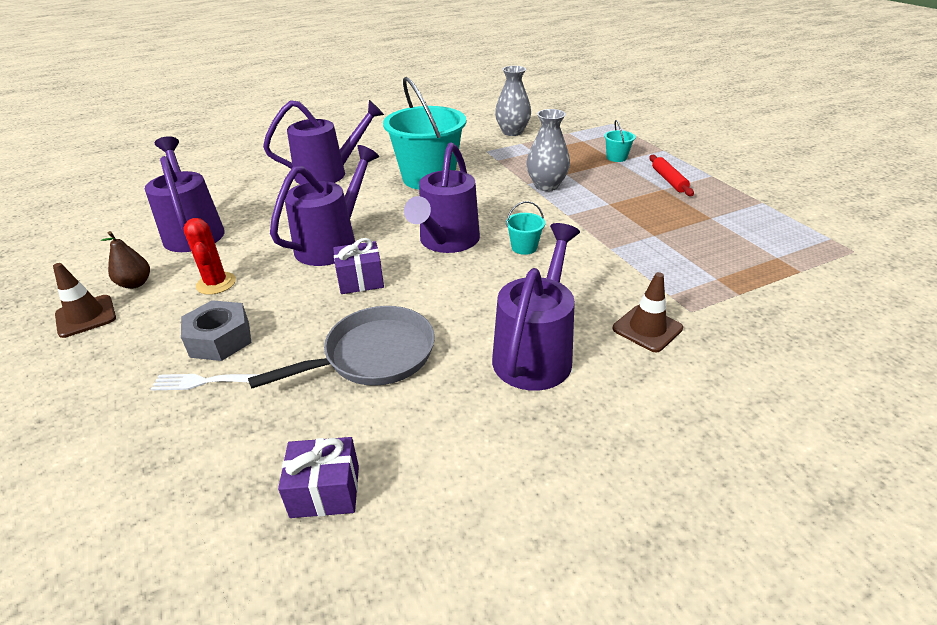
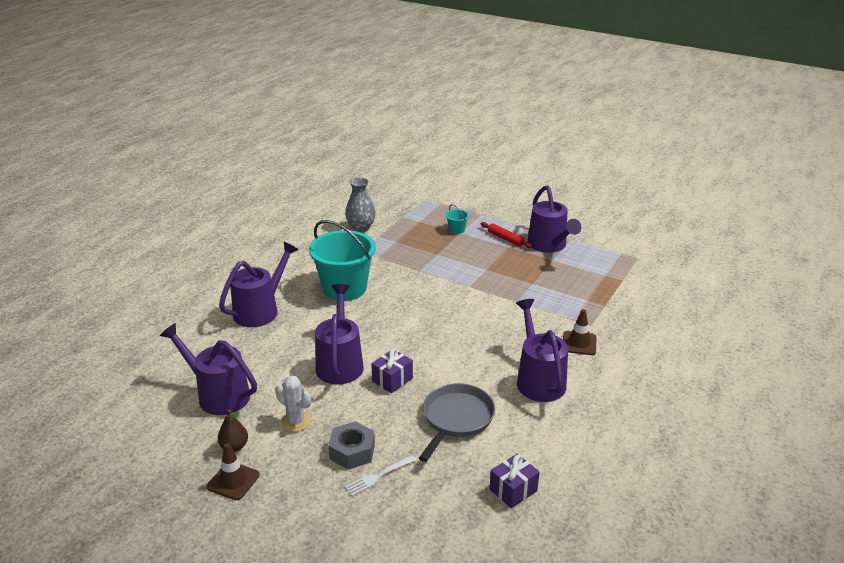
camera: 35 degrees left, 5 degrees down
red cactus [183,218,236,295] -> white cactus [275,376,311,432]
purple watering can [404,143,480,253] -> purple watering can moved to [527,185,581,253]
turquoise bucket [506,201,545,255] -> none
grey vase [526,109,570,191] -> none

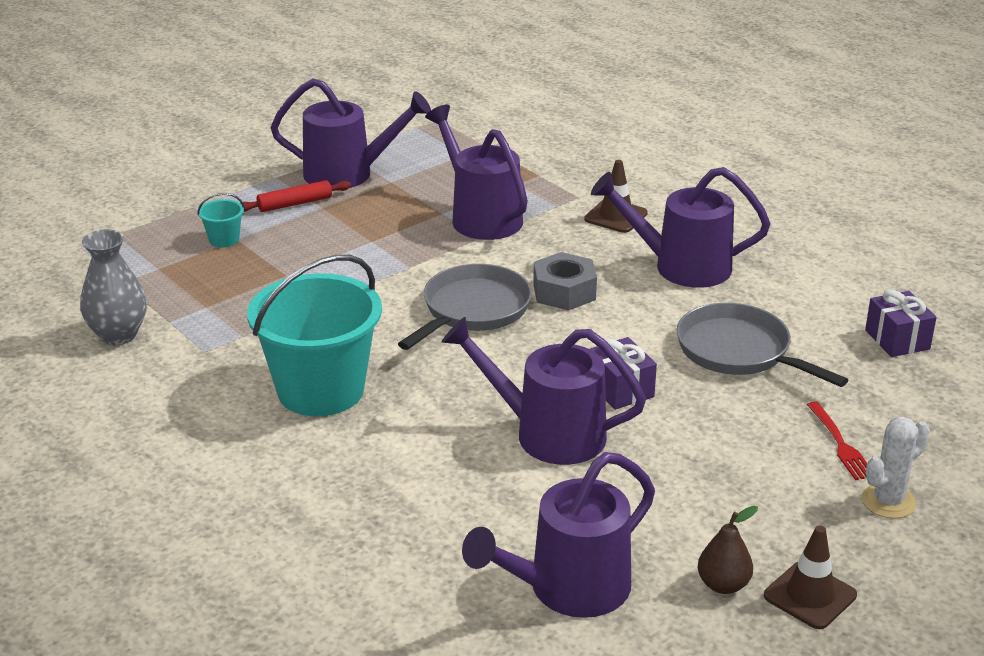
camera: 70 degrees left, 0 degrees up
purple watering can [219,242,298,327] -> purple watering can moved to [425,105,528,240]
white cactus [275,376,311,432] -> white cactus moved to [861,416,930,519]
grey nut [328,421,375,470] -> grey nut moved to [533,252,597,311]
white fork [345,455,417,496] -> red fork [807,402,867,480]
none -> grey pan [398,264,532,350]

